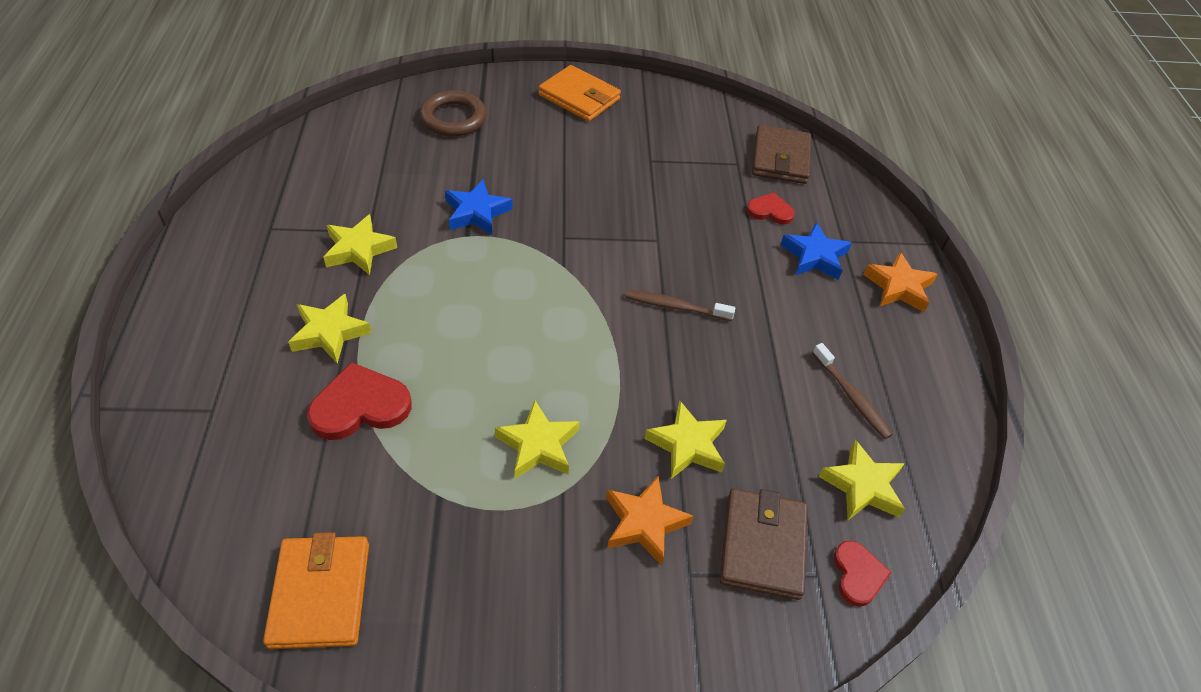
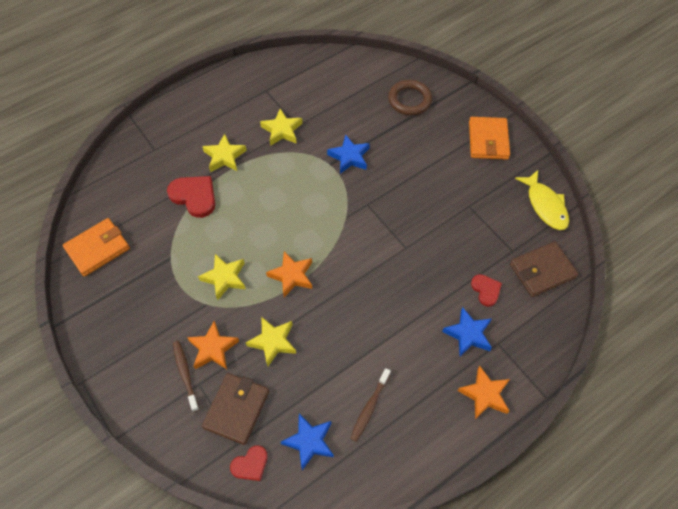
camera: 60 degrees right, 10 degrees up
brown toothbrush [625,290,735,321] -> brown toothbrush moved to [173,341,199,412]
brown wallet [720,488,808,600] -> brown wallet turned 45 degrees counterclockwise [202,373,269,445]
yellow star [818,439,905,520] -> blue star [281,413,334,470]
none -> orange star [266,251,312,297]
none -> yellow fish [515,170,569,230]

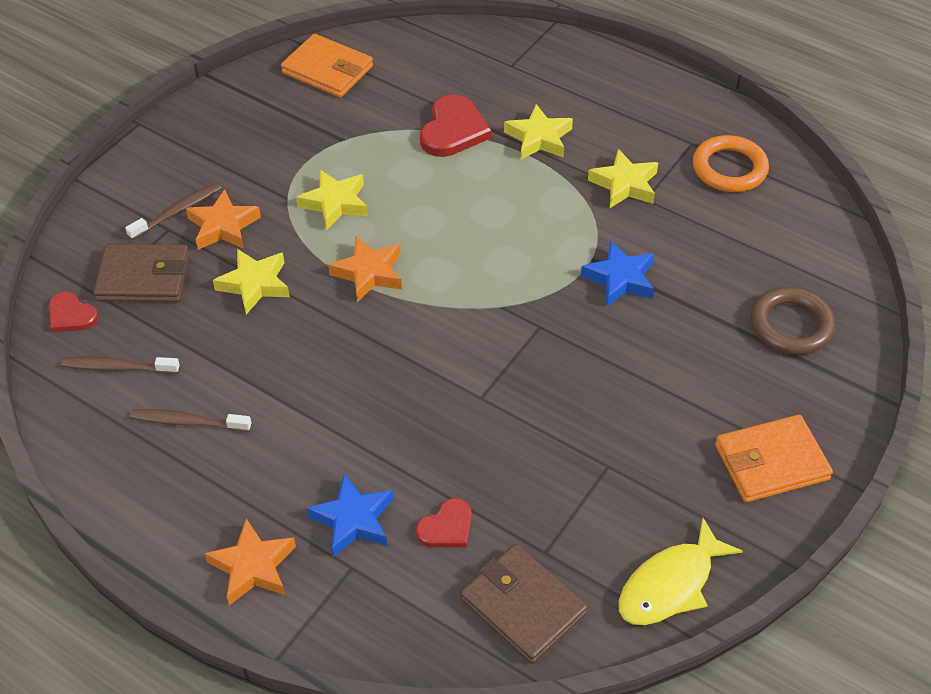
camera: 70 degrees right, 10 degrees down
blue star [281,413,334,470] -> brown toothbrush [61,357,180,374]
none -> orange ring [693,135,769,192]

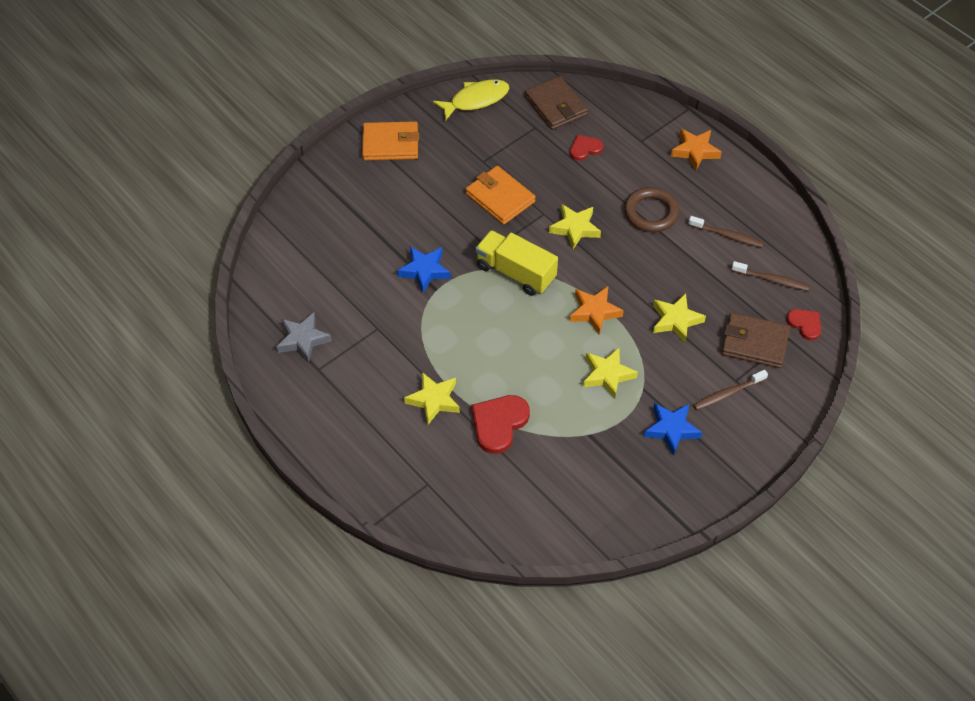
camera: 165 degrees left, 5 degrees up
orange star [186,189,261,250] -> none
orange wallet [281,34,373,98] -> orange wallet moved to [466,166,536,225]
blue star [307,474,393,557] -> blue star moved to [644,403,702,455]
yellow star [588,149,658,208] -> yellow star moved to [549,204,601,249]
orange ring [693,135,769,192] -> grey star [277,312,332,363]
brown ring [750,287,835,355] -> brown ring moved to [624,187,679,232]
none -> yellow truck [476,230,558,296]

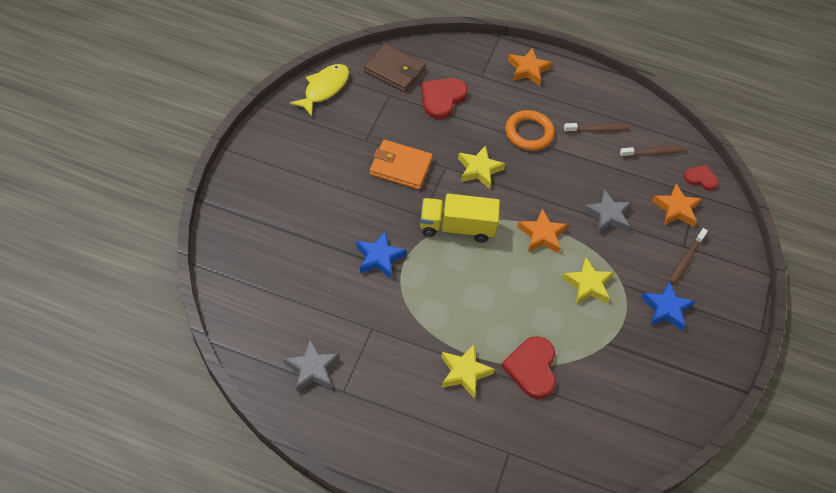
camera: 35 degrees left, 0 degrees up
orange wallet [362,121,419,160] -> none
red heart [570,135,603,161] -> red heart [421,78,468,119], size x1.67
brown ring [624,187,679,232] -> orange ring [505,110,555,151]
yellow star [653,293,706,343] -> grey star [583,189,632,234]
brown wallet [721,312,790,368] -> orange star [652,184,702,227]

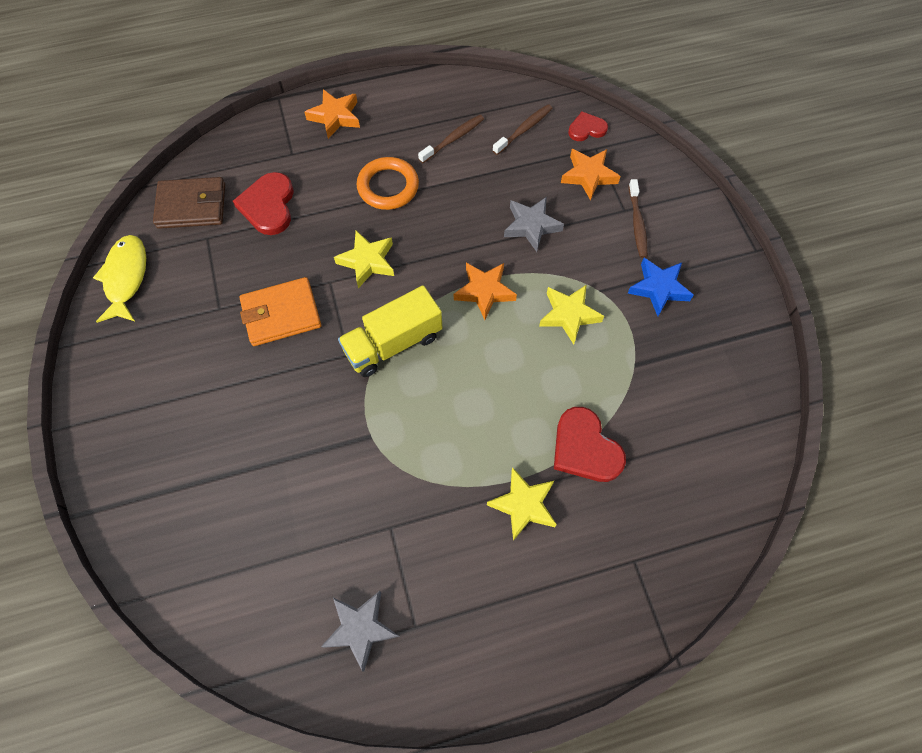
camera: 30 degrees left, 10 degrees up
blue star [356,231,407,279] -> none

